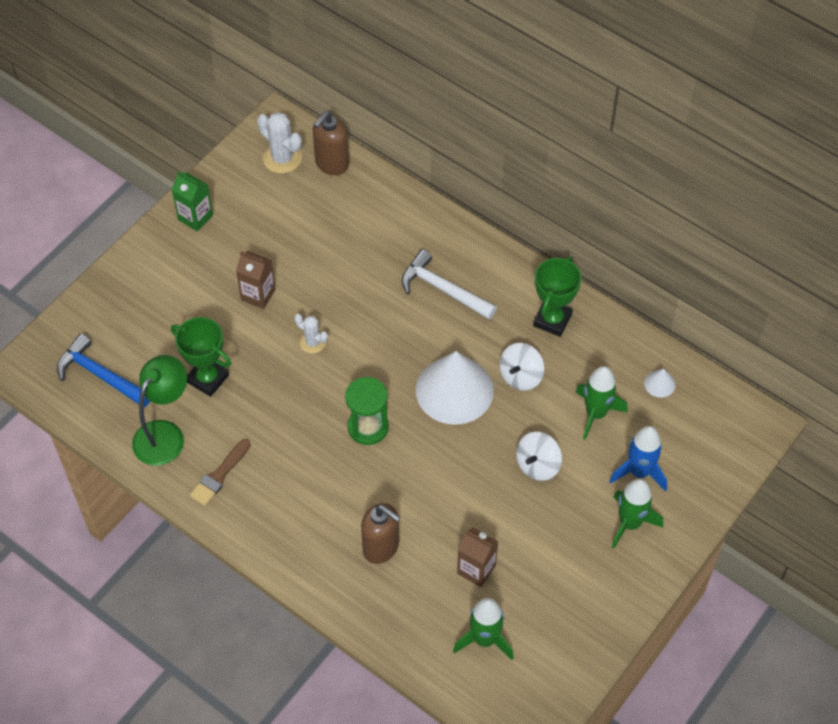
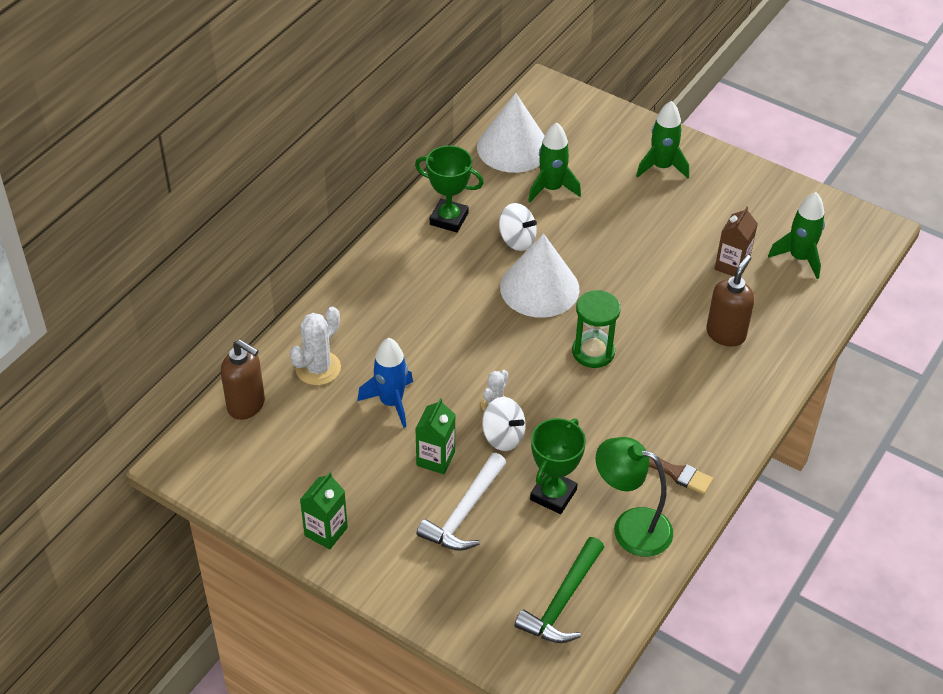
camera: 95 degrees left, 10 degrees down
blue hammer [57,333,150,407] -> green hammer [515,537,604,643]
brown carton [236,251,276,309] -> green carton [415,398,455,474]
white cactus [257,112,302,174] -> white cactus moved to [290,307,341,385]
white hammer [402,249,497,320] -> white hammer moved to [416,453,506,551]
white spinning top [516,432,562,481] -> white spinning top moved to [482,397,526,451]
blue rocket [609,426,667,492] -> blue rocket moved to [357,338,413,428]
white cone [644,369,676,398] -> white cone [477,93,544,173], size x2.49

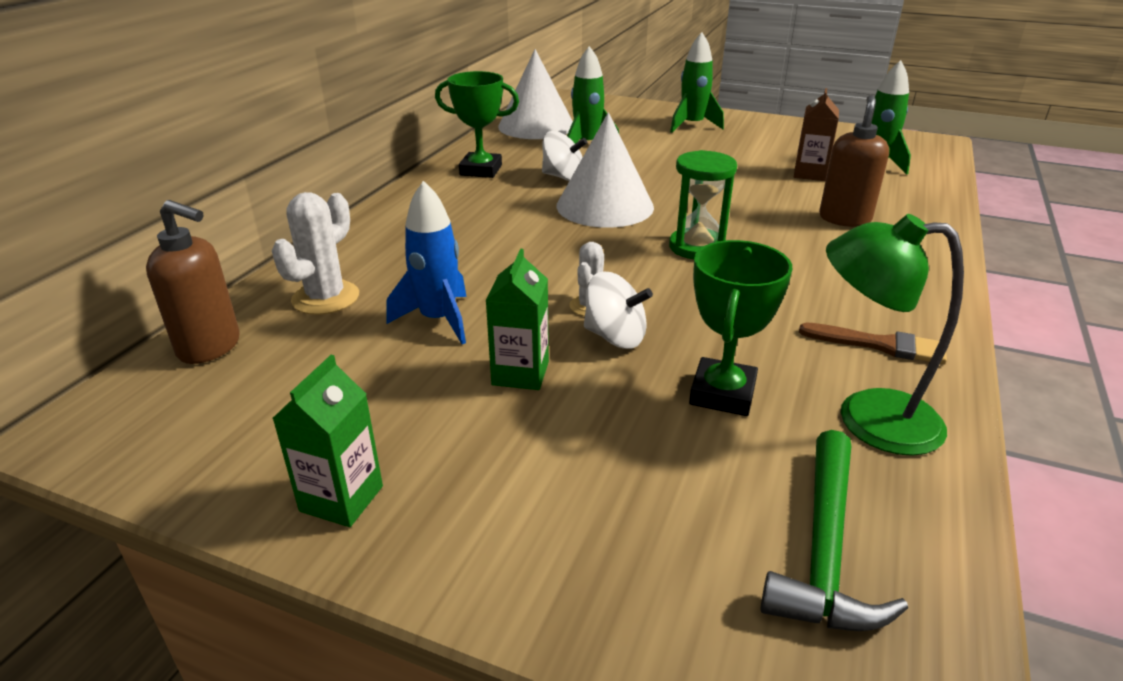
camera: 10 degrees left, 15 degrees down
white hammer [416,453,506,551] -> none

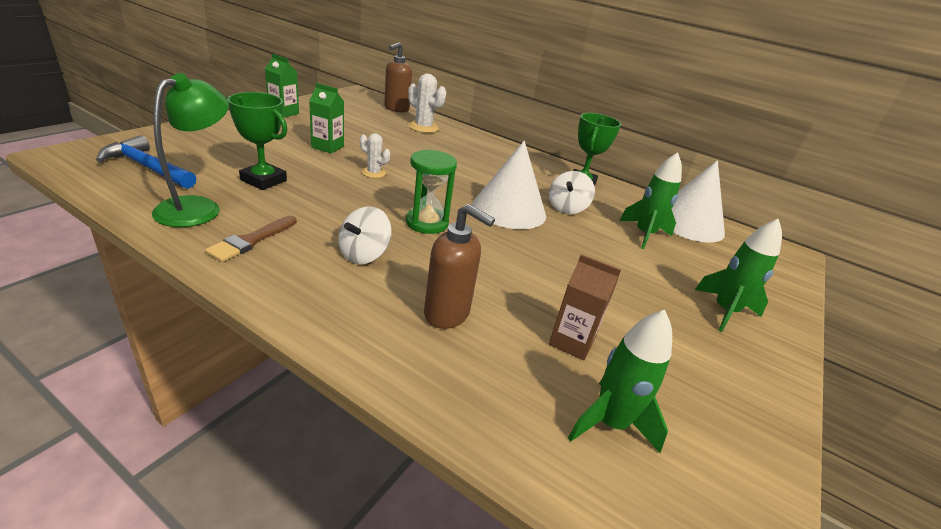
camera: 95 degrees right, 0 degrees up
blue rocket [386,181,466,344] -> none
white spinning top [584,271,653,349] -> white spinning top moved to [338,206,392,264]
green hammer [761,430,908,631] -> blue hammer [96,135,196,189]

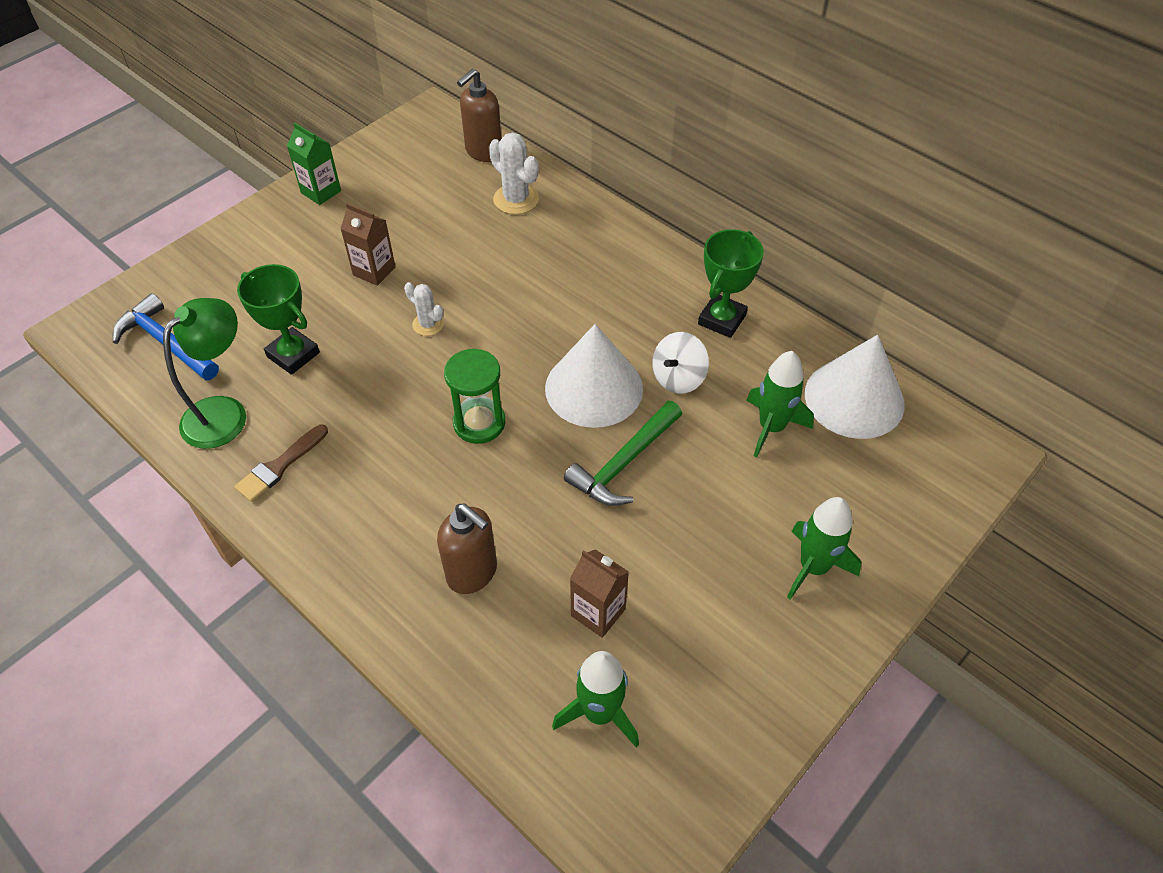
camera: 15 degrees right, 20 degrees up
green carton [309,83,344,153] -> brown carton [340,203,396,286]
white spinning top [338,206,392,264] -> none
none -> green hammer [564,401,682,506]

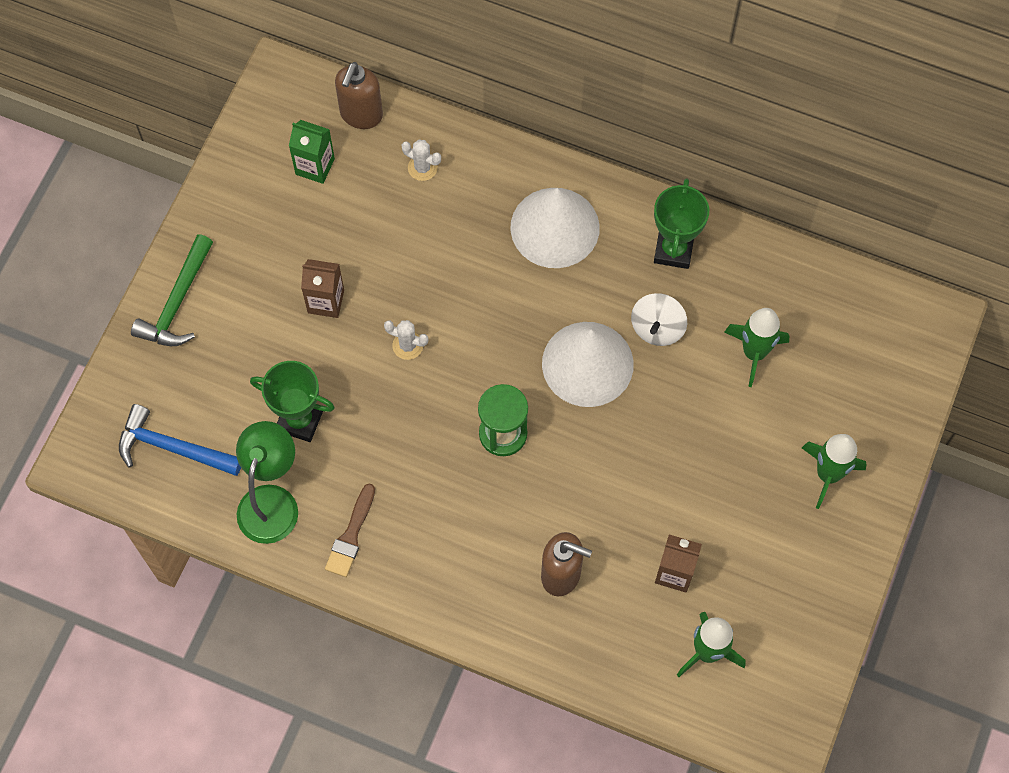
camera: 20 degrees left, 15 degrees up
green carton [287,122,341,205] -> green carton moved to [289,120,335,184]
white cactus [489,133,539,214] -> white cactus [402,139,441,181], size x0.62
green hammer [564,401,682,506] -> green hammer moved to [131,234,213,346]
white cone [805,335,905,439] -> white cone moved to [510,188,600,268]

